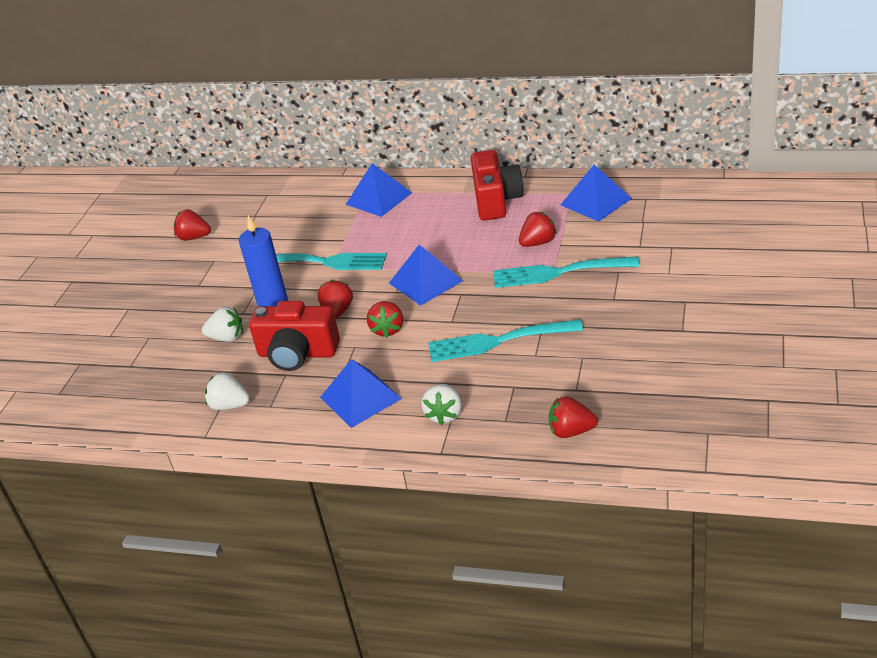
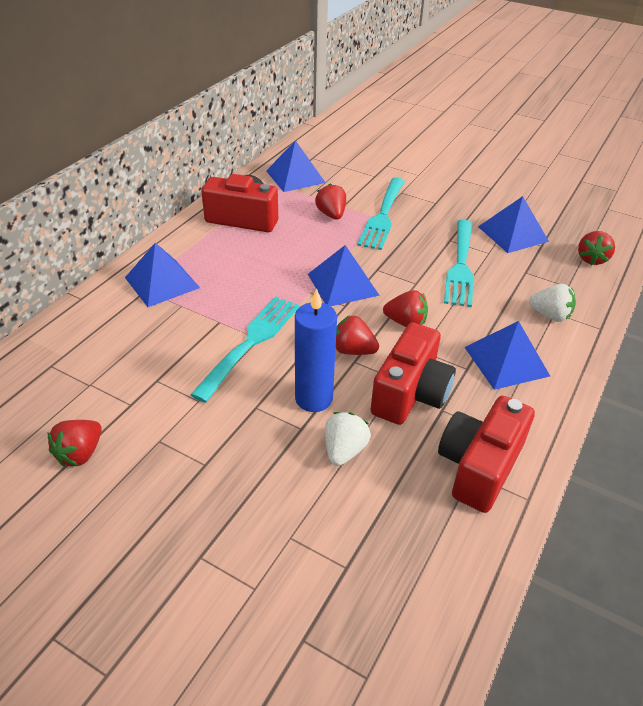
camera: 80 degrees left, 5 degrees up
white strawberry [205,372,250,410] -> red camera [438,396,535,513]
none -> blue pyramid [478,196,549,253]

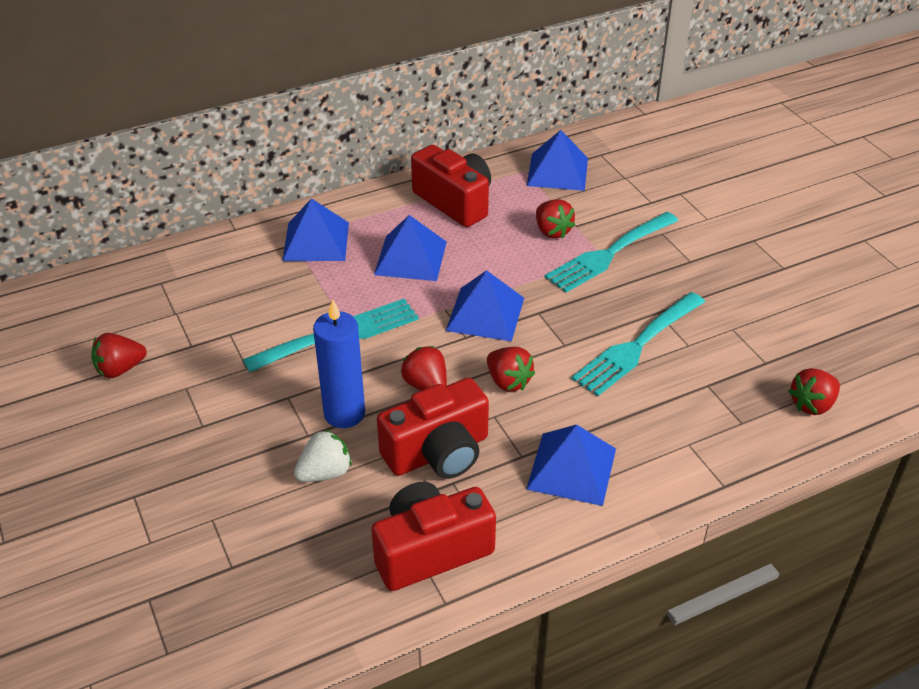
camera: 35 degrees right, 0 degrees up
red strawberry [315,183,346,220] -> red strawberry turned 135 degrees clockwise [536,199,575,239]
blue pyramid [478,196,549,253] -> blue pyramid moved to [374,215,447,281]
white strawberry [529,284,576,322] -> none

